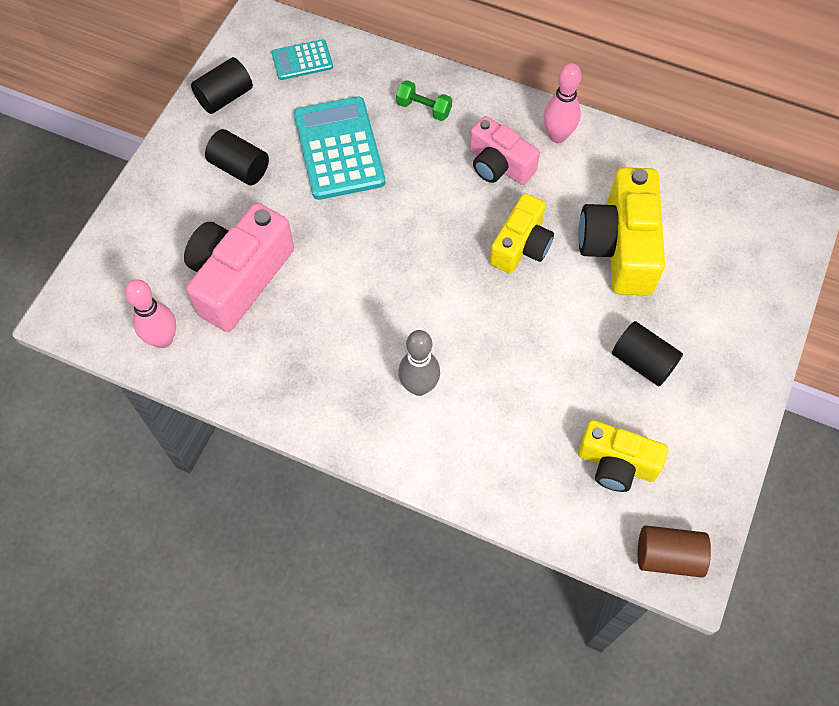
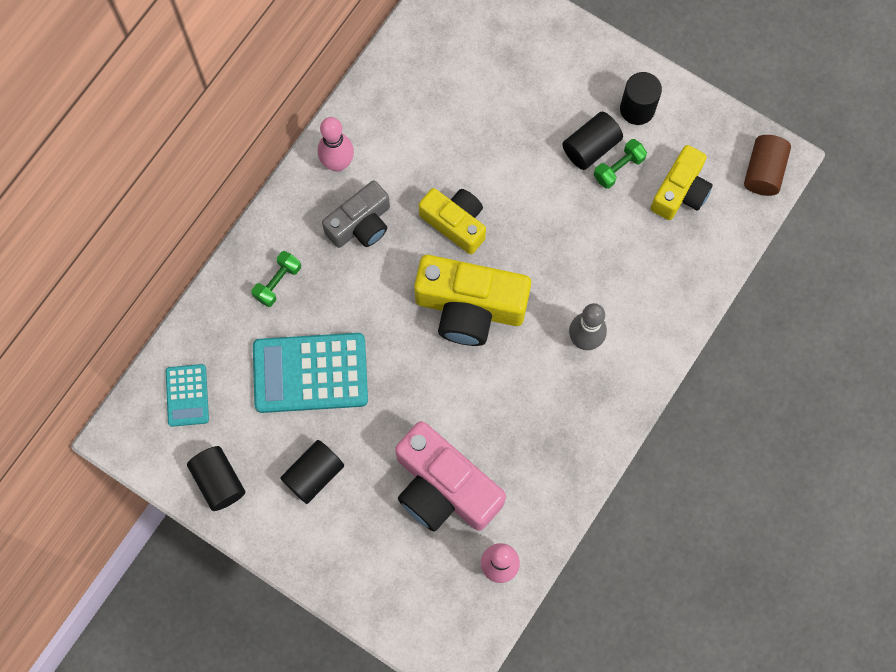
camera: 80 degrees left, 10 degrees up
pink camera [469,116,540,185] -> grey camera [322,181,390,248]
yellow camera [578,167,665,295] -> yellow camera moved to [414,255,531,346]
none -> green dumbbell [594,139,647,189]
none -> black cylinder [620,72,662,125]

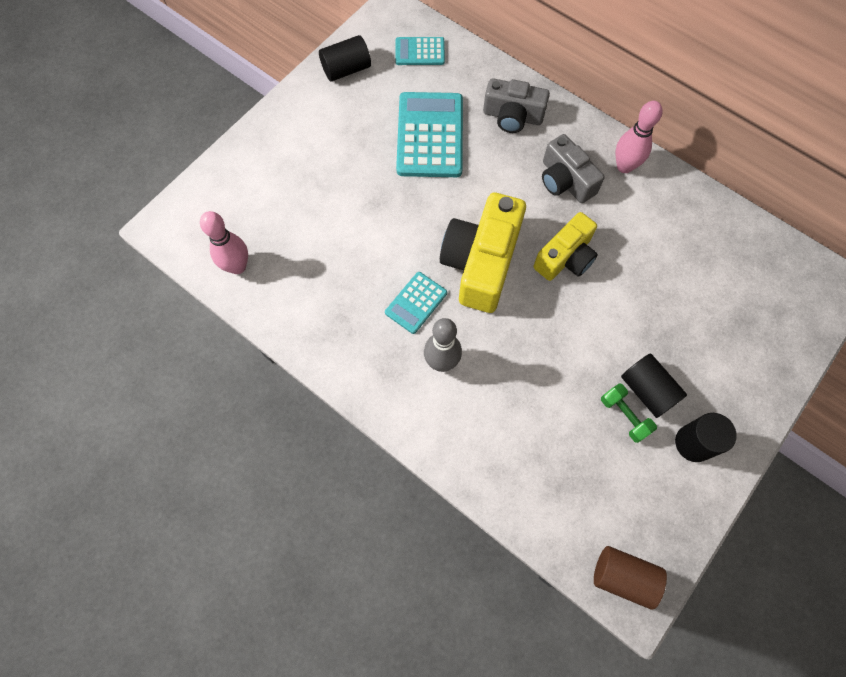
camera: 95 degrees right, 5 degrees down
green dumbbell [251,251,301,307] -> grey camera [483,78,550,133]
black cylinder [280,440,344,504] -> none
pink camera [395,421,506,532] -> none
yellow camera [650,145,713,220] -> none
none -> turquoise calculator [385,272,447,334]

